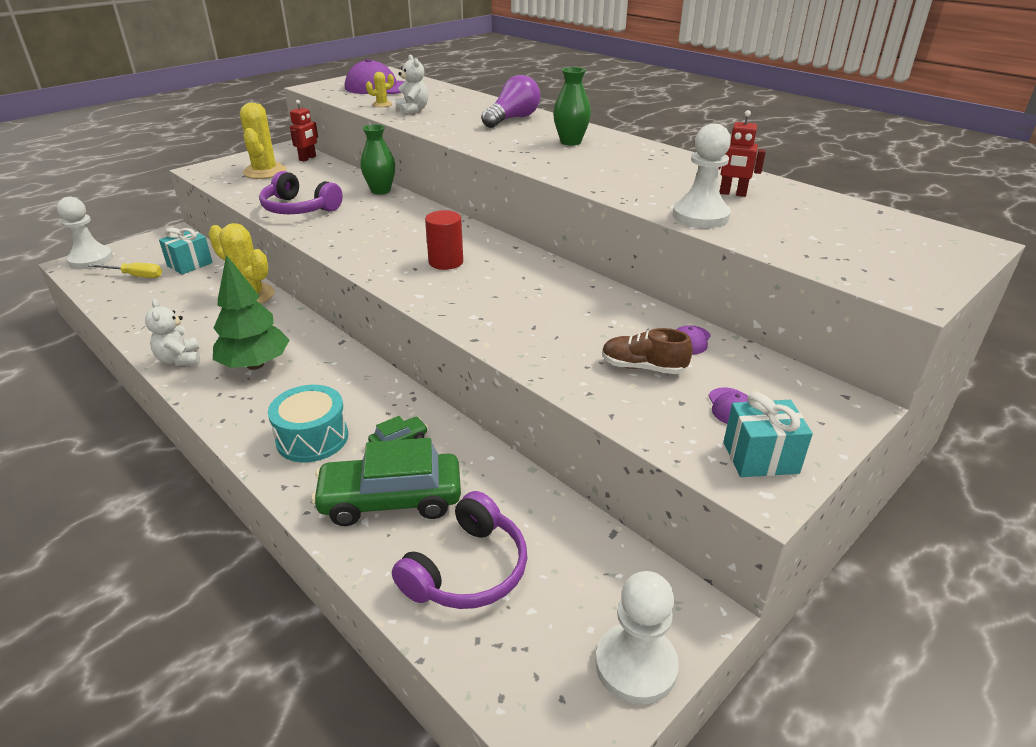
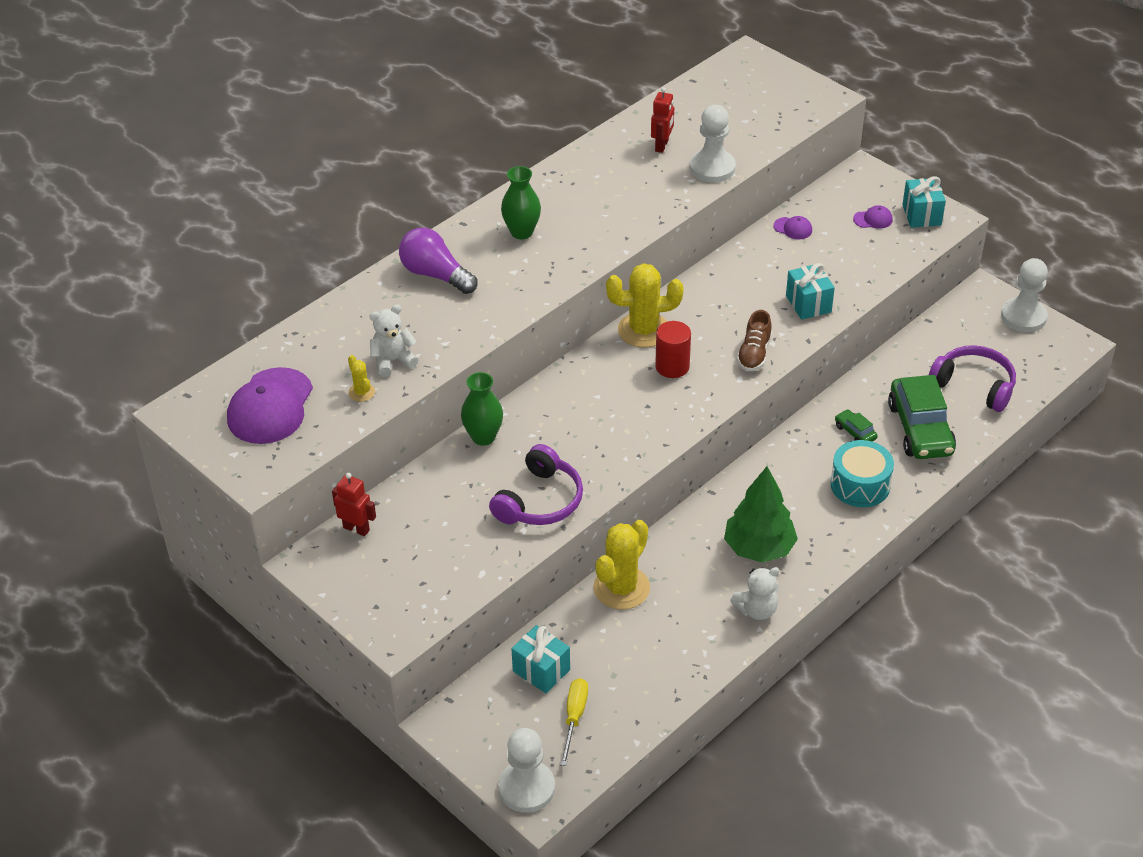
camera: 90 degrees left, 10 degrees up
yellow cactus [240,103,286,179] -> yellow cactus moved to [606,263,684,347]
brown shoe [602,328,693,374] -> brown shoe moved to [737,310,772,371]
none -> turquoise gift [786,263,835,320]

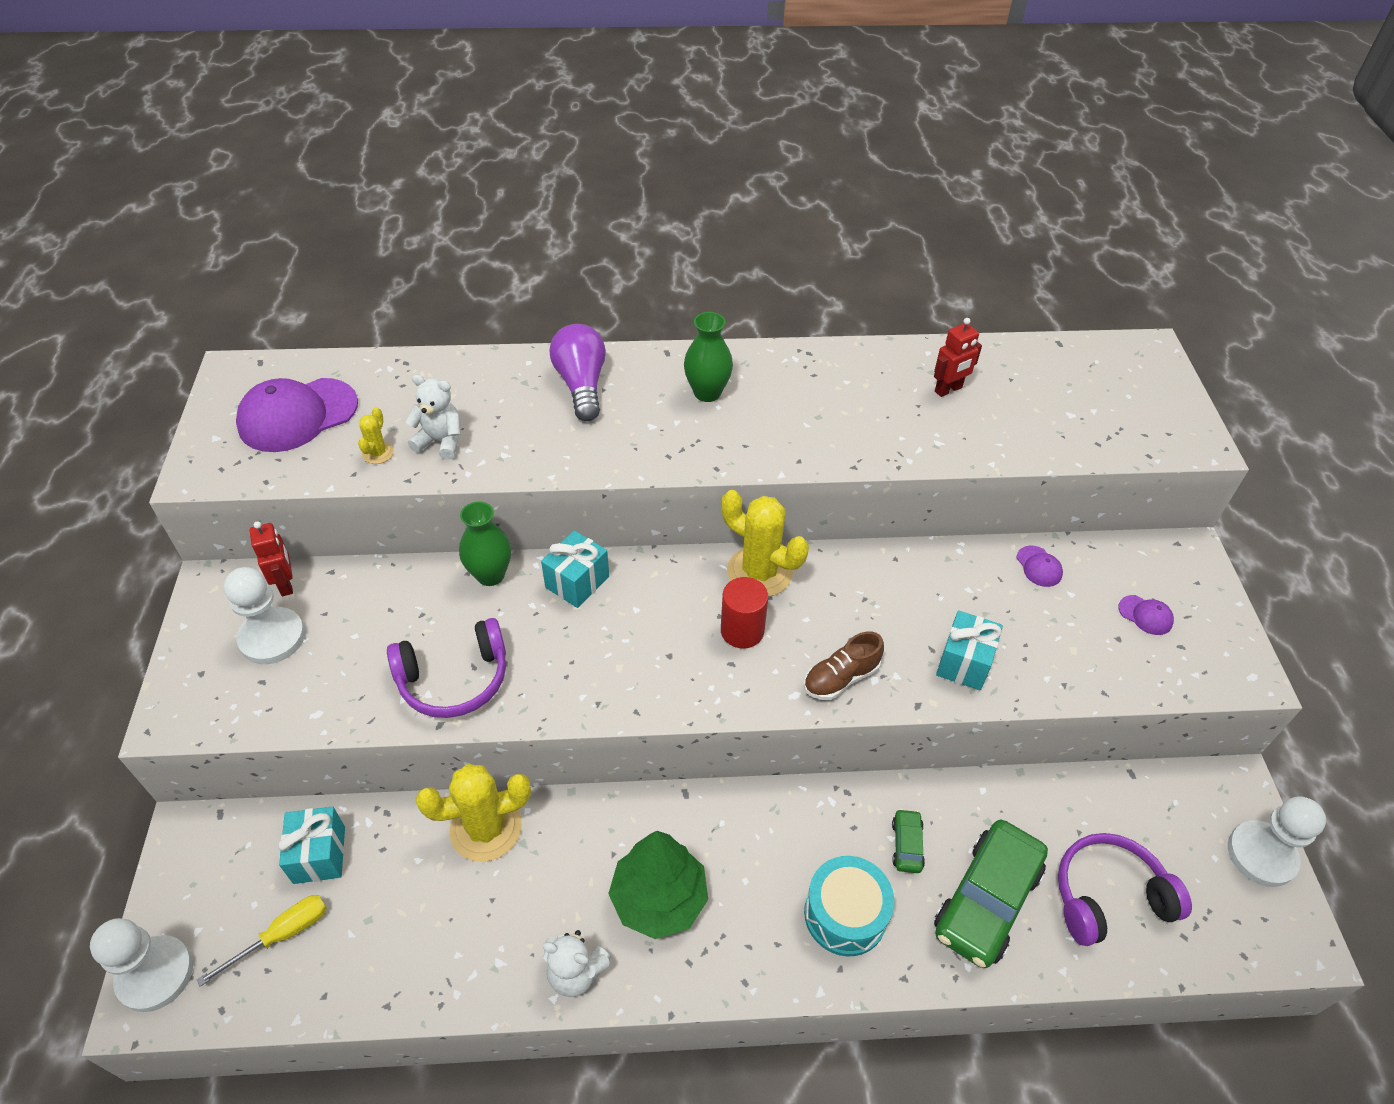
camera: 40 degrees right, 5 degrees up
white pawn [690,105,736,183] -> white pawn moved to [224,567,305,664]
turquoise gift [902,176,946,228] -> turquoise gift moved to [541,530,609,608]
purple headphones [929,345,1016,412] -> purple headphones turned 90 degrees counterclockwise [1058,833,1192,946]

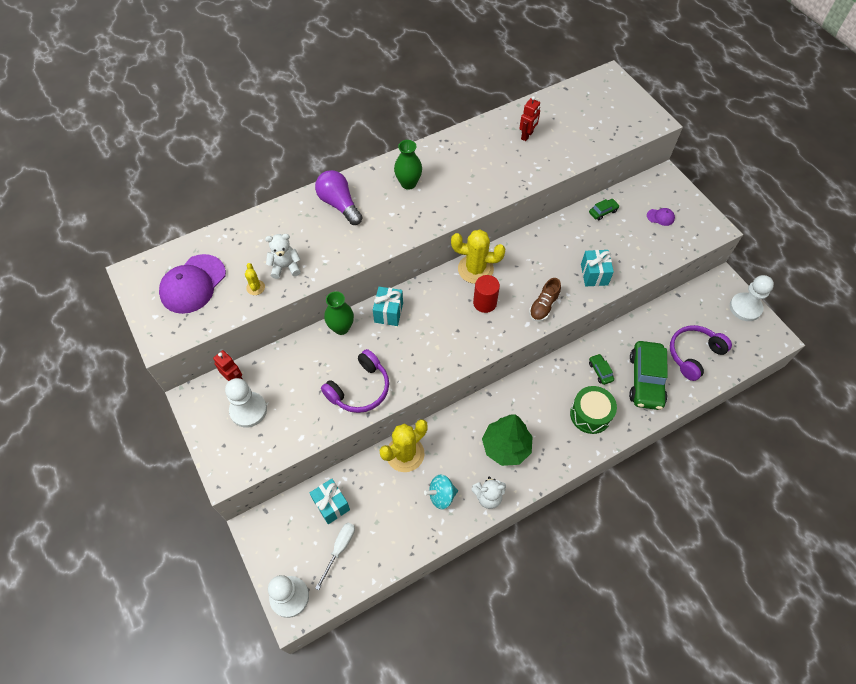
camera: 25 degrees left, 10 degrees up
yellow screwdriver [197,895,327,986] -> white screwdriver [315,523,355,590]
turquoise drum [804,856,894,956] -> green drum [570,386,617,434]
purple cap [1017,546,1063,587] -> green car [589,199,620,220]
none -> turquoise spinning top [424,474,458,509]

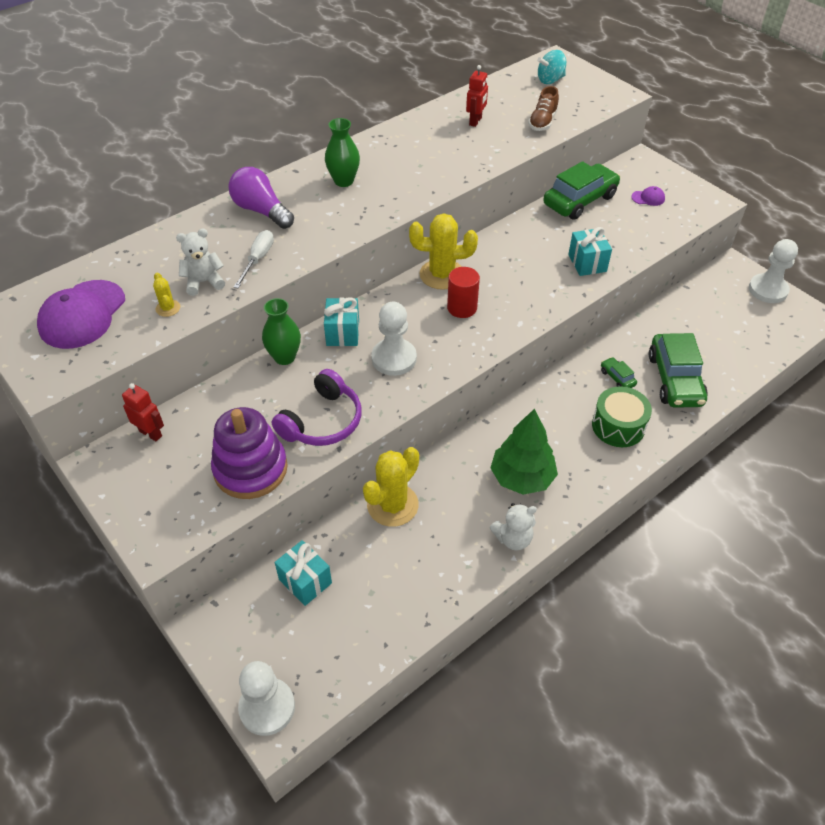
camera: 10 degrees left, 10 degrees down
white pawn [225,378,267,428] -> white pawn moved to [371,302,417,376]
white screwdriver [315,523,355,590] -> white screwdriver moved to [234,230,274,288]
turquoise spinning top [424,474,458,509] -> turquoise spinning top moved to [537,50,566,84]
brown shoe [529,278,561,322] -> brown shoe moved to [528,86,559,131]
green car [589,199,620,220] -> green car [543,161,620,220], size x2.24
purple headphones [670,325,732,381] -> none
none -> purple stacking toy [211,407,288,499]

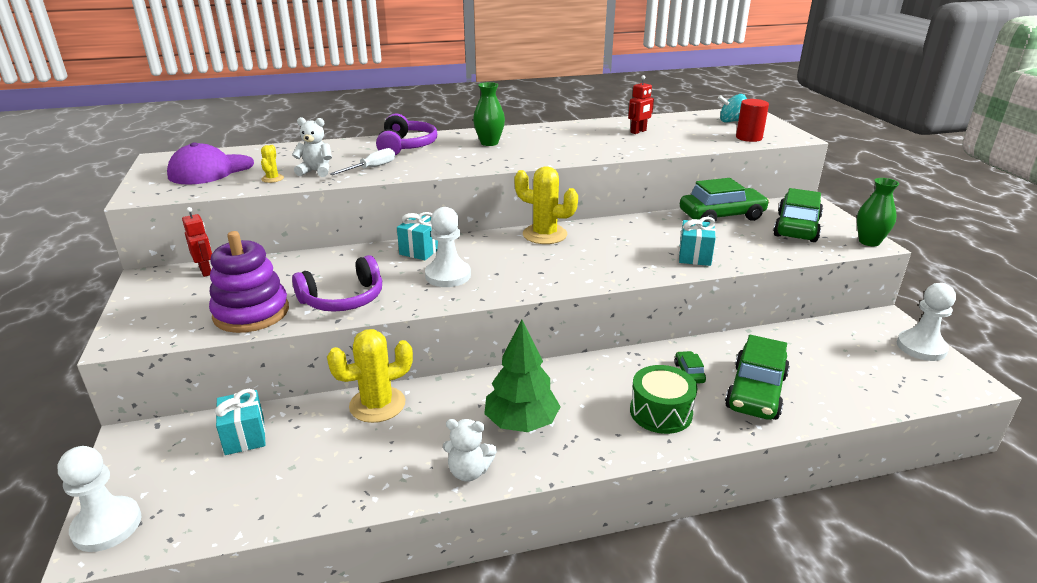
camera: 25 degrees right, 20 degrees down
purple light bulb [228,167,294,229] -> purple headphones [376,114,437,155]
green vase [262,298,301,365] -> green vase moved to [857,178,899,247]
red cylinder [447,267,480,318] -> red cylinder moved to [736,99,769,142]
brown shoe [528,86,559,131] -> none
purple cap [631,186,665,206] -> green car [773,188,823,242]

